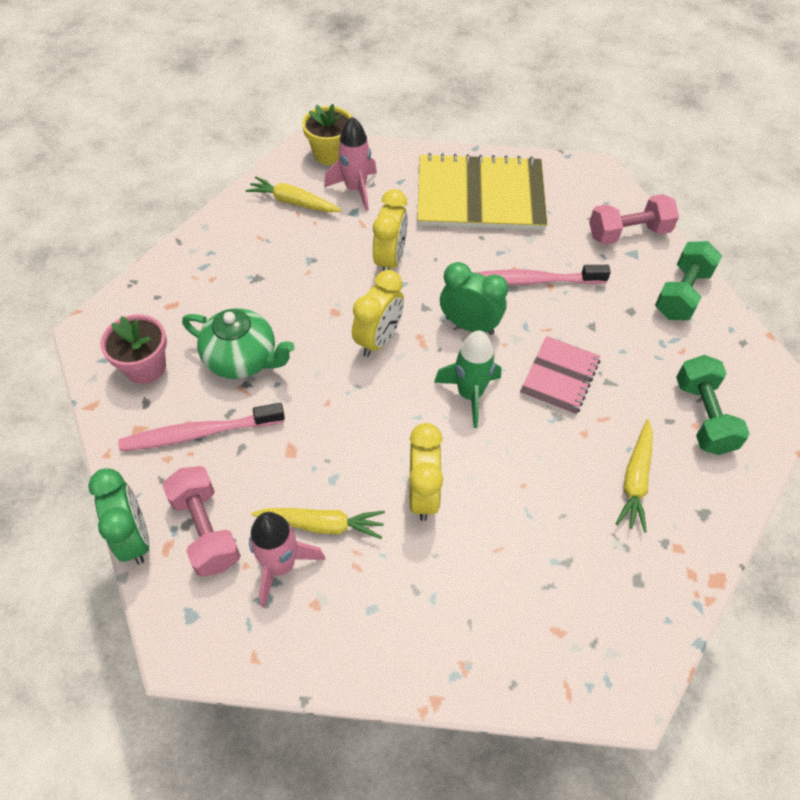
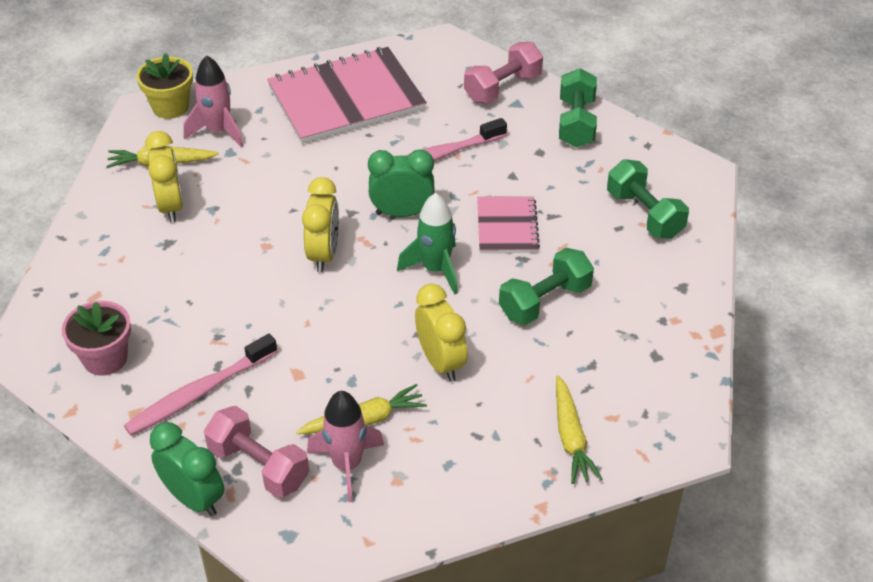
camera: 25 degrees left, 10 degrees down
green teapot [182,308,295,379] -> none
yellow clock [373,189,408,271] -> yellow clock moved to [145,131,183,222]
yellow notebook [417,153,548,230] -> pink notebook [267,47,427,144]
yellow carrot [615,419,653,533] -> yellow carrot moved to [556,375,602,484]
none -> green dumbbell [499,248,594,325]

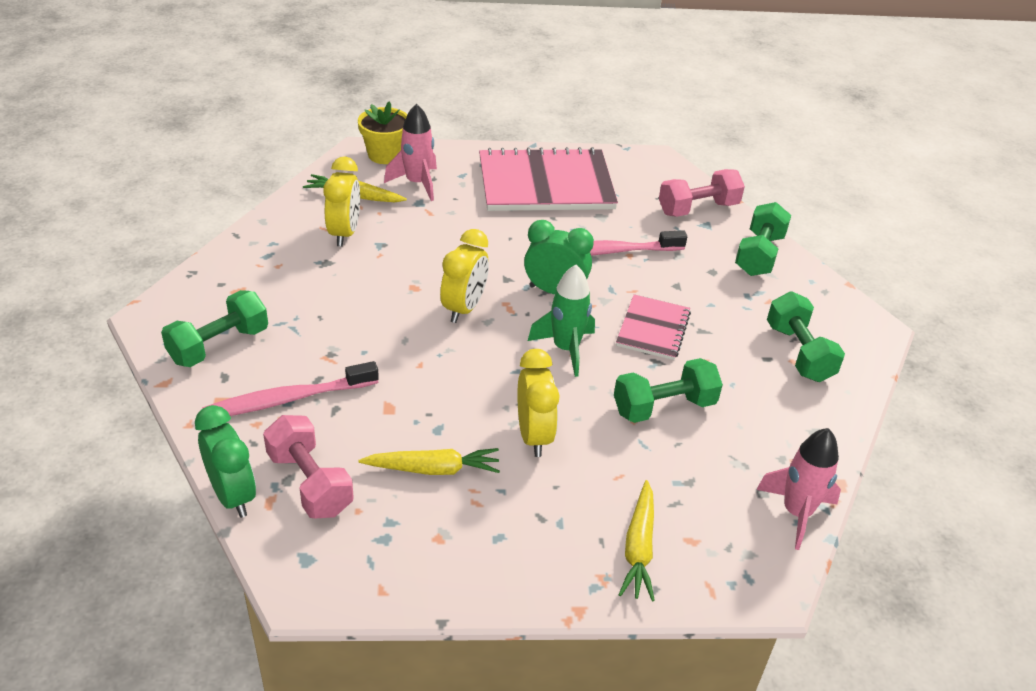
camera: 15 degrees right, 5 degrees down
pink flower pot [62,301,131,376] -> green dumbbell [161,290,268,367]
pink rocket [307,391,384,502] -> pink rocket moved to [756,428,841,550]

